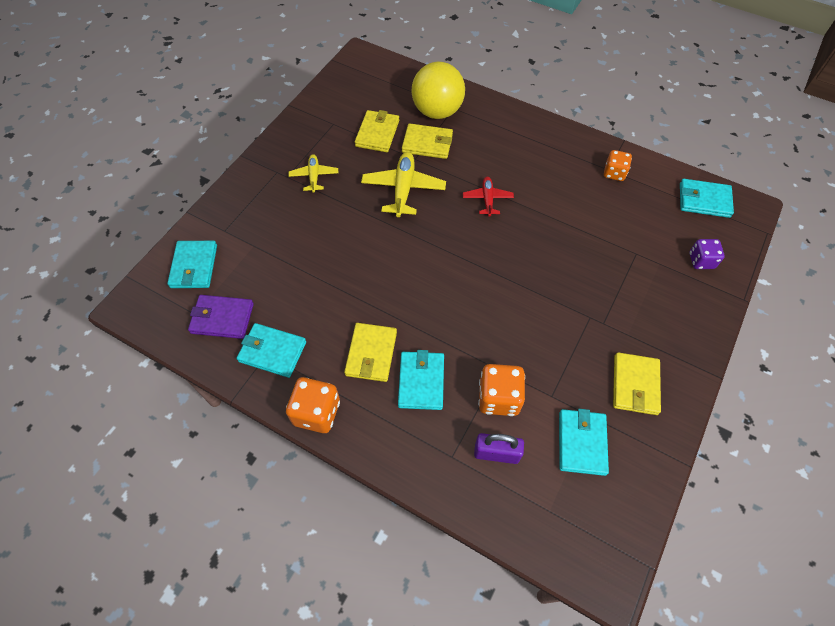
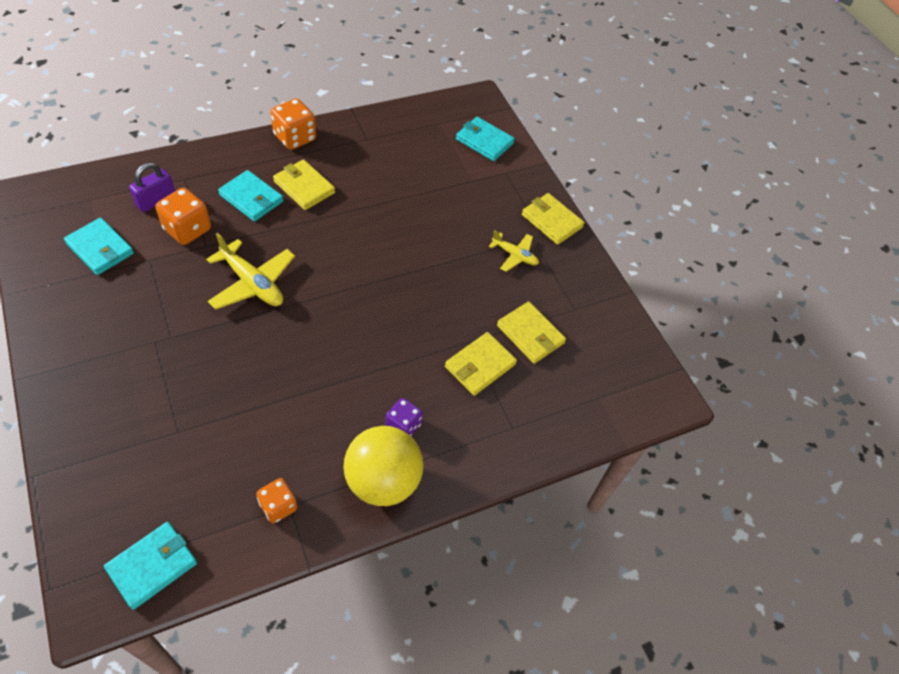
camera: 120 degrees right, 5 degrees down
purple wallet [188,295,254,339] -> none
turquoise wallet [237,323,306,378] -> none
yellow plane [361,152,446,217] -> yellow plane moved to [206,233,295,310]
yellow ball [412,62,465,119] -> yellow ball moved to [343,426,423,506]
red plane [463,177,514,217] -> none
yellow wallet [613,352,661,415] -> yellow wallet moved to [522,193,584,245]
purple dice [690,239,725,269] -> purple dice moved to [386,398,423,436]

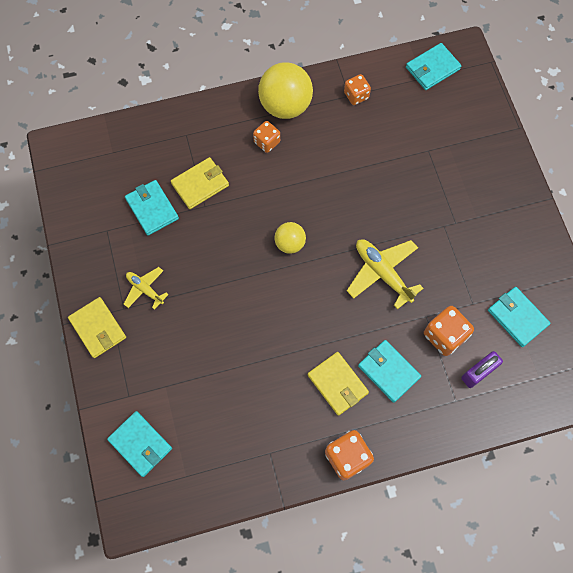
camera: 165 degrees left, 15 degrees up
purple dice [386,398,423,436] -> orange dice [253,121,280,153]
yellow wallet [497,302,566,364] -> turquoise wallet [125,180,179,235]
none -> yellow ball [275,222,306,254]

